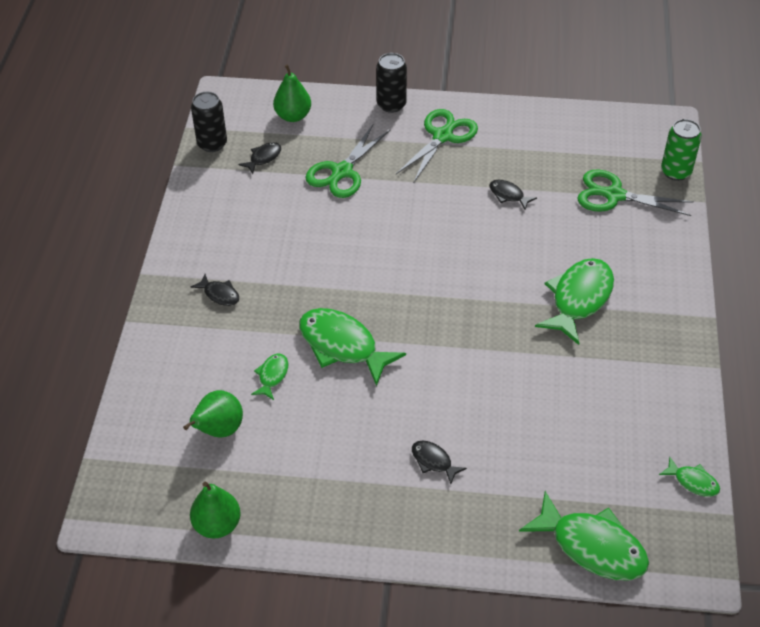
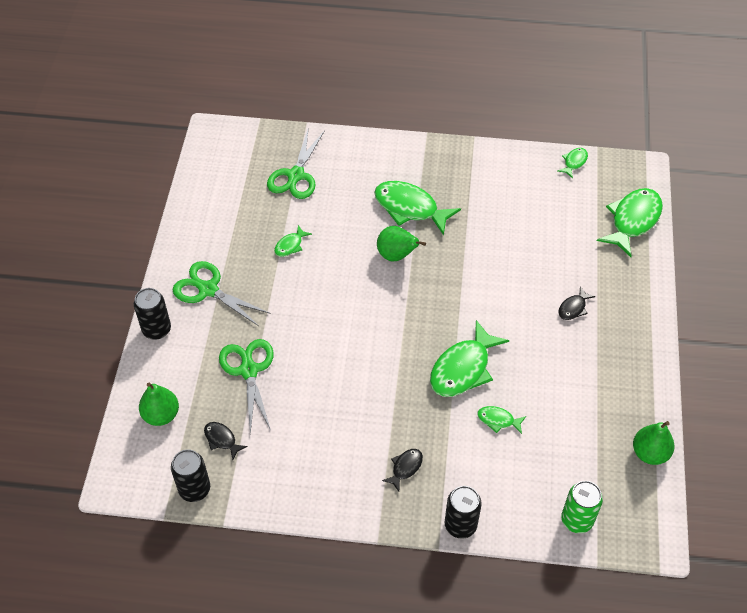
camera: 90 degrees left, 5 degrees up
green pear [183,390,243,438] -> green pear moved to [377,226,426,262]
green scissors [305,125,391,198] -> green scissors turned 135 degrees counterclockwise [219,339,274,434]
black fish [489,180,537,210] -> green fish [274,225,312,257]
green can [661,119,702,181] -> green can moved to [561,481,603,533]
none -> black can [445,486,482,539]

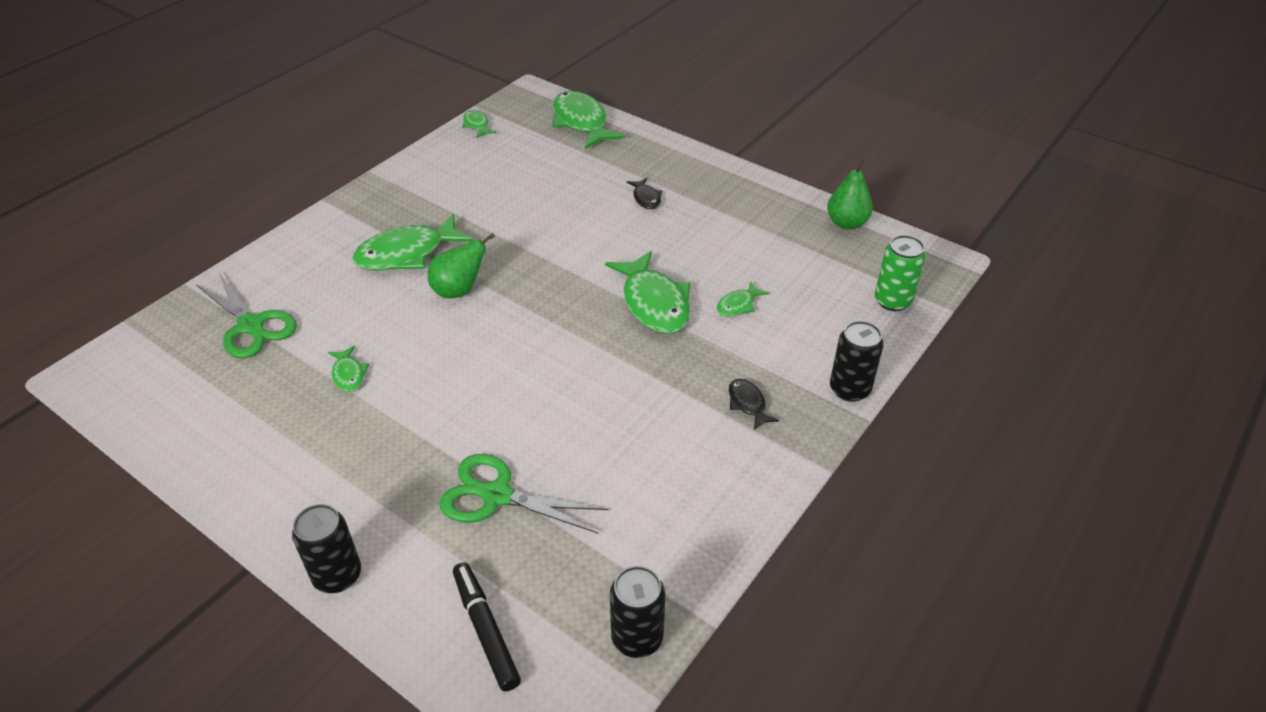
camera: 60 degrees left, 10 degrees down
green pear [139,383,179,426] -> black marker [453,562,521,692]
green scissors [172,261,271,326] -> none
black fish [204,422,248,460] -> none

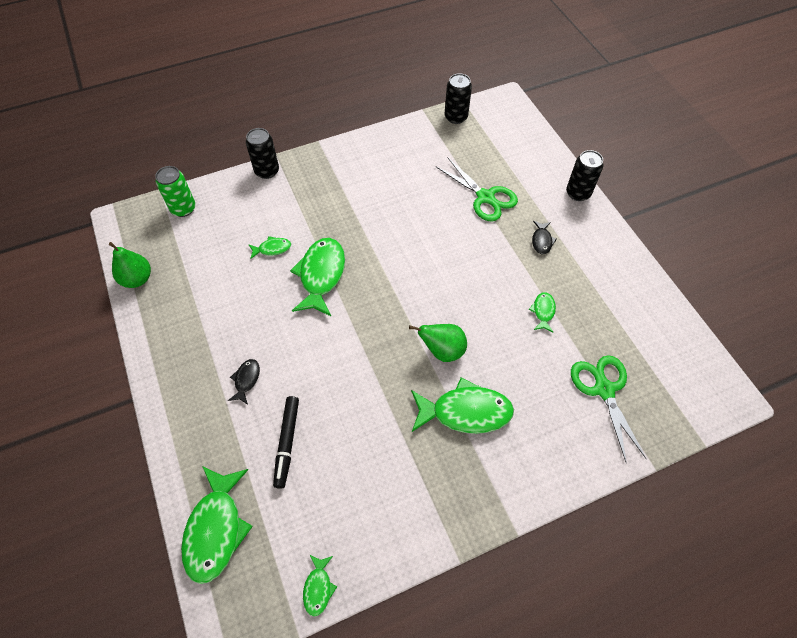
camera: 150 degrees left, 15 degrees up
black marker [453,562,521,692] -> black marker moved to [273,396,299,489]
black fish [729,379,779,430] -> black fish moved to [532,221,557,254]

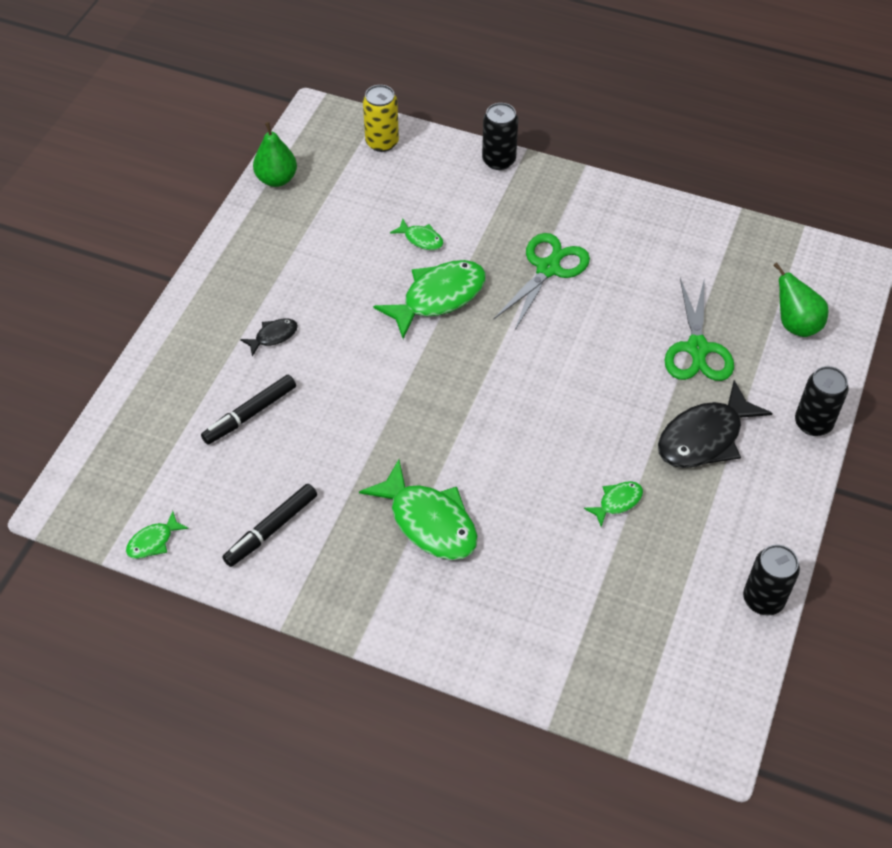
camera: 45 degrees right, 5 degrees down
green can [155,166,196,217] -> yellow can [363,85,399,152]
green fish [181,466,253,584] -> none
green pear [409,324,467,362] -> green pear moved to [773,262,829,337]
black can [445,73,472,124] -> black can moved to [743,544,800,616]
black fish [532,221,557,254] -> black fish [658,380,773,468], size x2.07
green scissors [571,355,647,464] -> green scissors moved to [493,233,590,330]
none -> black marker [222,484,317,567]

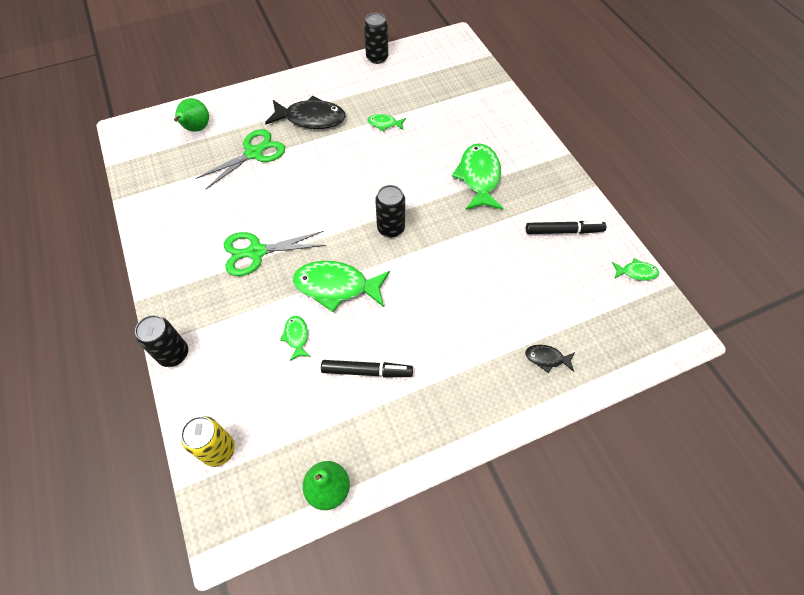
camera: 135 degrees left, 5 degrees up
black marker [201,375,296,444] -> black marker moved to [321,360,413,378]
black fish [240,318,298,356] -> black fish moved to [525,345,575,373]
black can [795,366,849,436] -> black can moved to [375,185,405,238]

